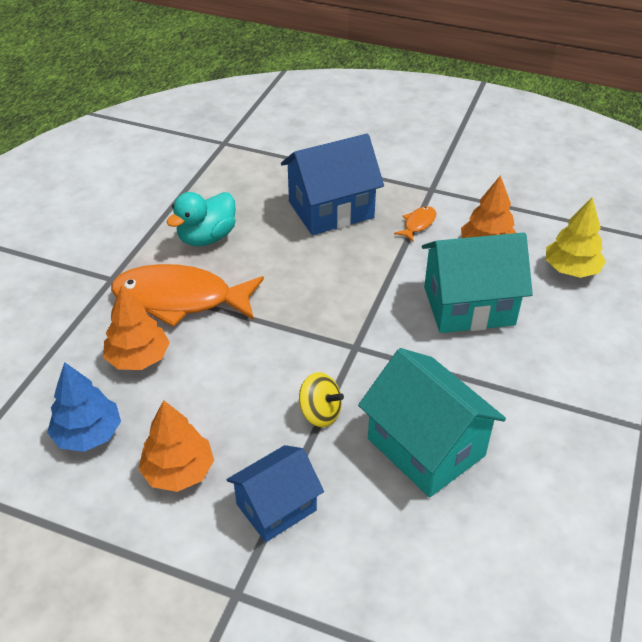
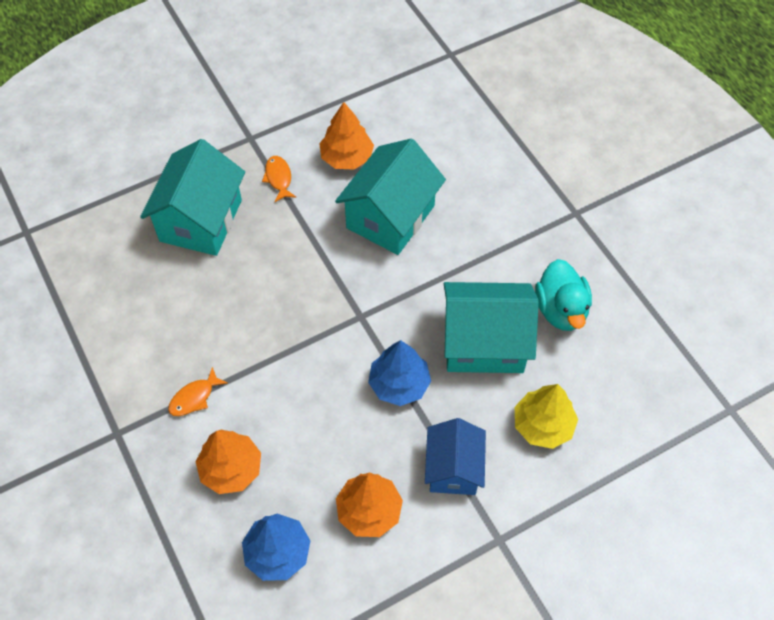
camera: 50 degrees left, 15 degrees up
orange fish [111,264,264,327] -> orange fish [168,367,227,416], size x0.41
turquoise duck [166,192,236,246] -> turquoise duck moved to [535,259,592,331]
blue house [281,134,384,235] -> turquoise house [140,139,245,256]
yellow spinning top [299,372,344,427] -> blue tree [368,340,431,406]
yellow tree [546,197,606,278] -> yellow tree moved to [515,384,578,449]

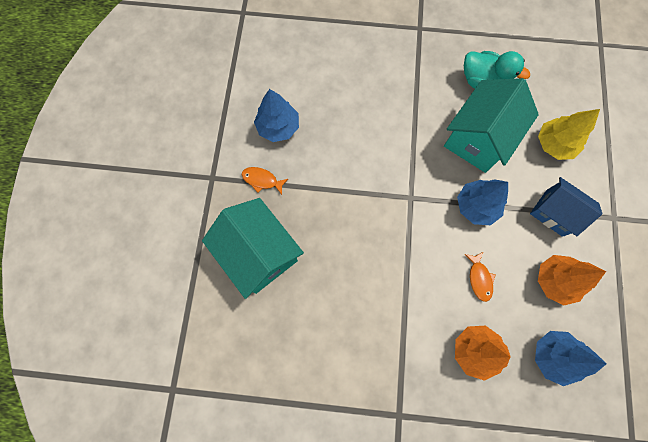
camera: 55 degrees left, 15 degrees up
orange fish [168,367,227,416] -> orange fish moved to [465,251,495,302]
orange tree [319,102,374,169] -> blue tree [254,89,299,142]
turquoise house [335,138,446,255] -> none

